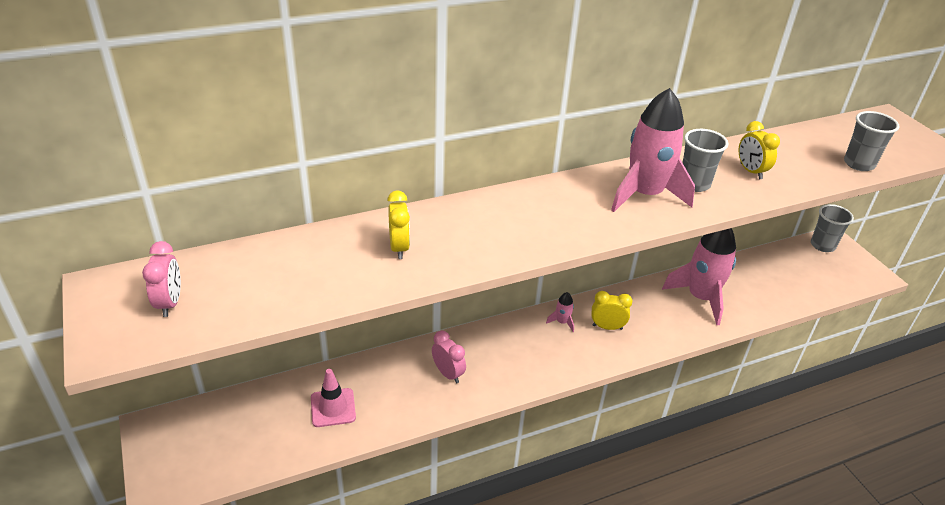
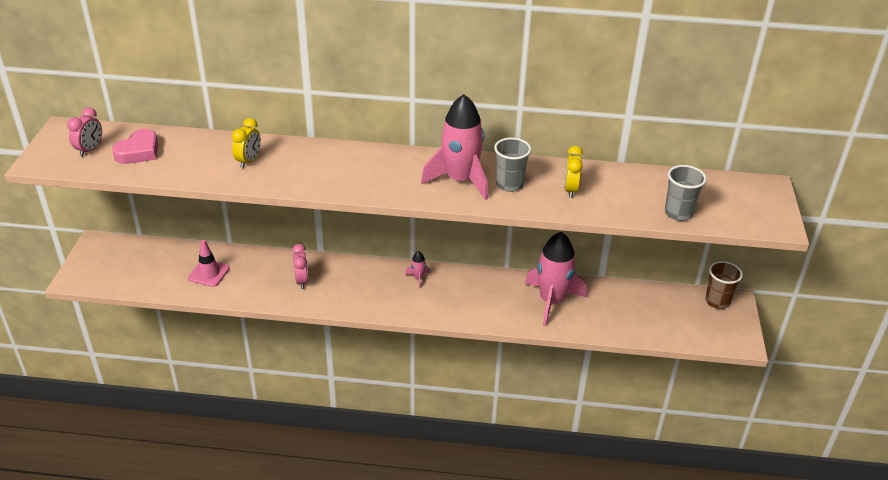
camera: 30 degrees right, 0 degrees up
yellow clock [592,291,632,330] -> none
grey cup [811,204,854,252] -> brown cup [705,261,743,309]
none -> pink heart [112,129,158,164]

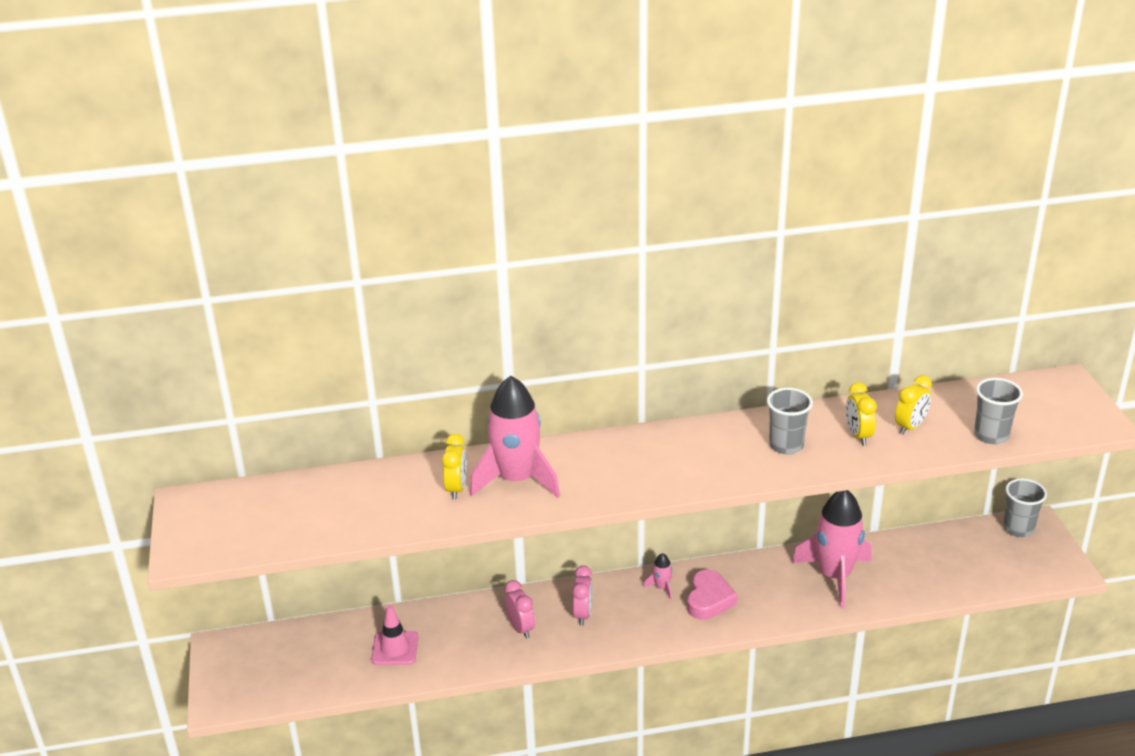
camera: 15 degrees left, 5 degrees down
pink clock [67,107,102,157] -> pink clock moved to [572,566,592,626]
pink heart [112,129,158,164] -> pink heart moved to [687,570,738,620]
pink rocket [421,94,488,200] -> pink rocket moved to [470,376,560,498]
brown cup [705,261,743,309] -> grey cup [1003,478,1047,537]
none -> yellow clock [895,375,932,435]

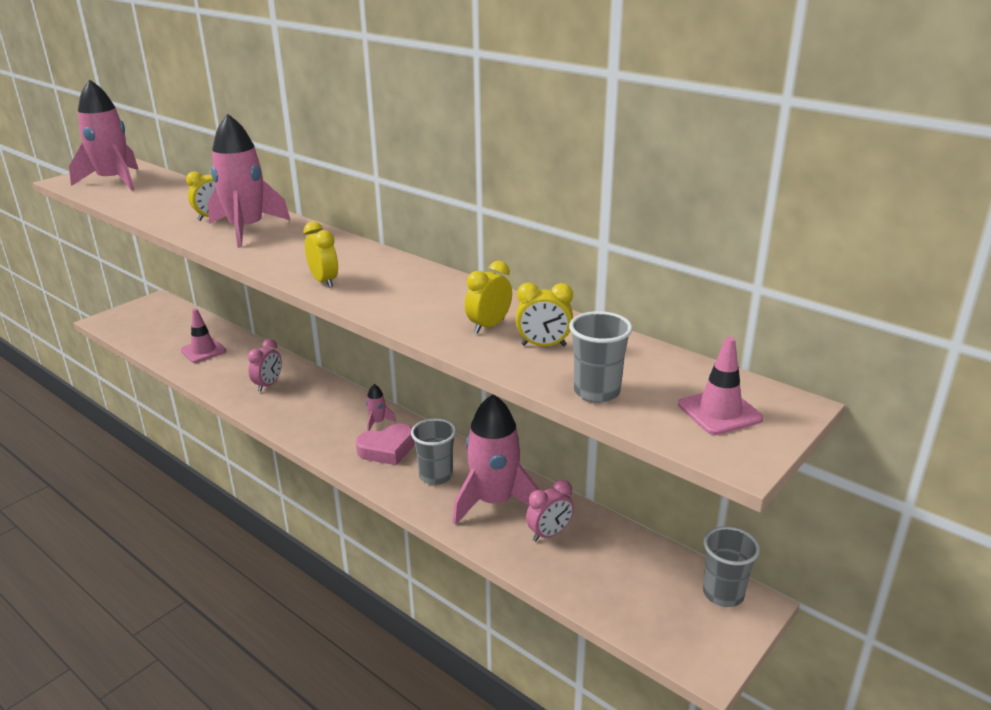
camera: 50 degrees right, 5 degrees down
pink clock [572,566,592,626] -> pink clock moved to [526,480,574,541]
grey cup [767,388,813,455] -> grey cup moved to [411,418,456,485]
none -> pink rocket [69,79,138,191]
none -> yellow clock [303,221,338,288]
none -> pink traffic cone [678,337,763,435]

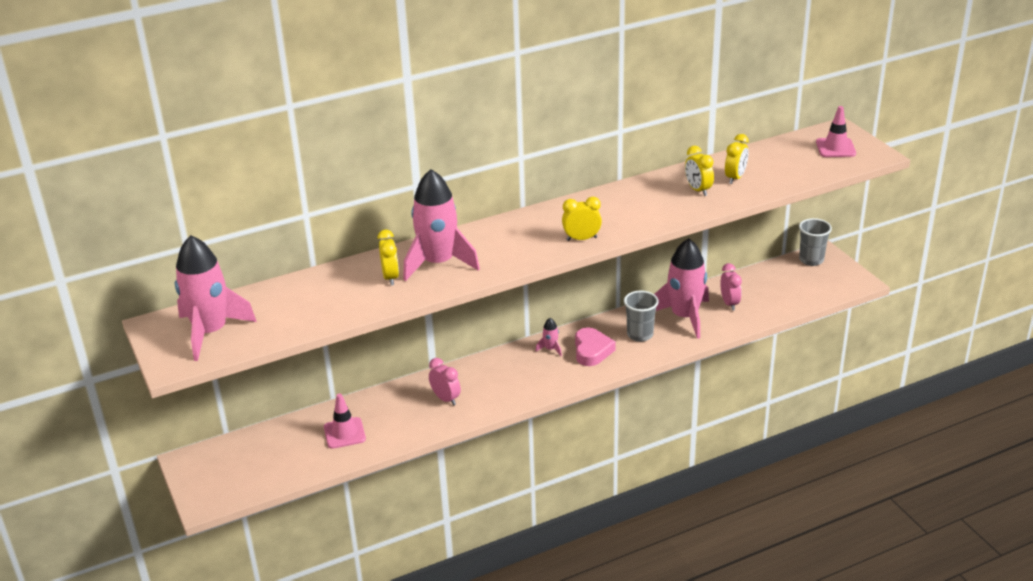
camera: 65 degrees left, 5 degrees up
grey cup [569,311,633,403] -> none

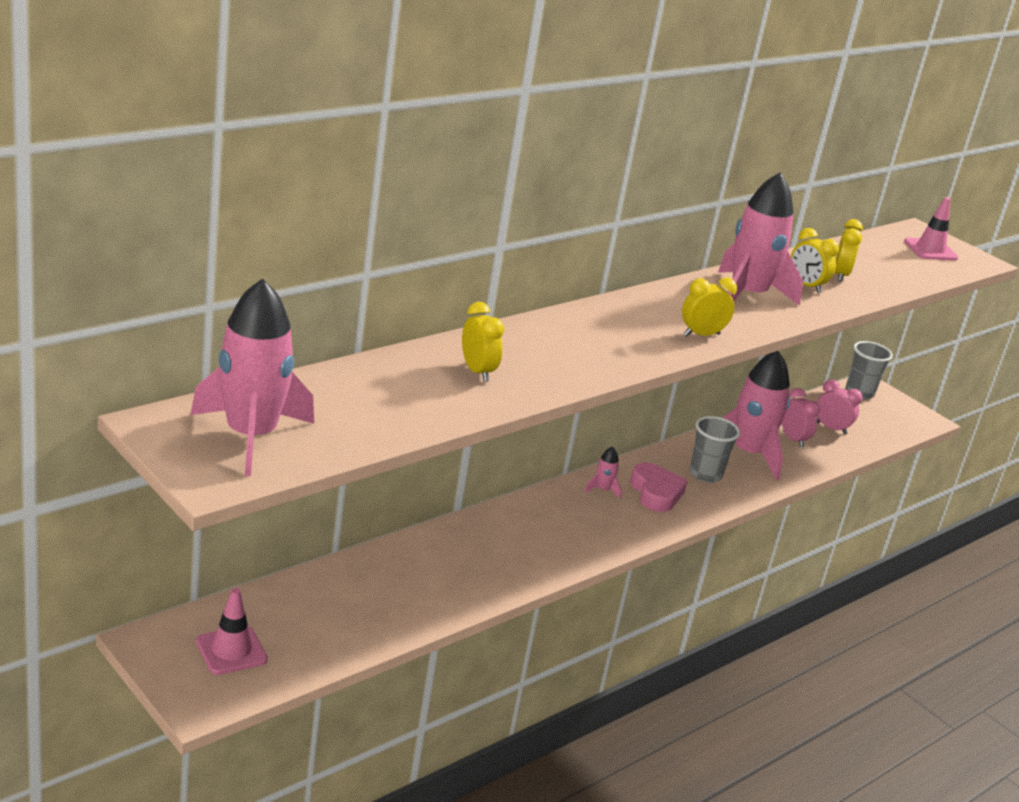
camera: 20 degrees left, 5 degrees down
pink traffic cone [324,393,366,449] -> pink traffic cone moved to [196,588,268,675]
pink rocket [403,169,480,281] -> pink rocket moved to [718,173,803,306]
pink clock [429,358,461,406] -> pink clock moved to [817,379,863,435]

